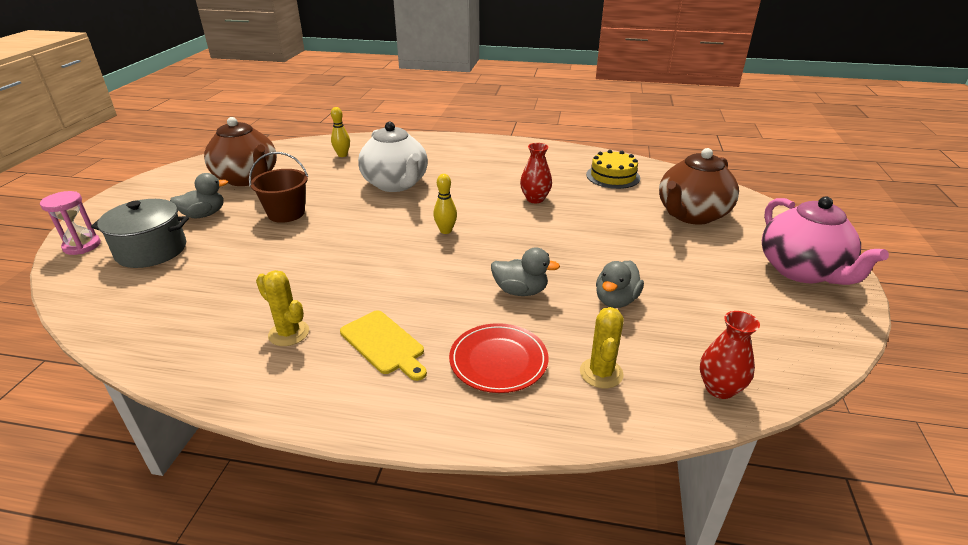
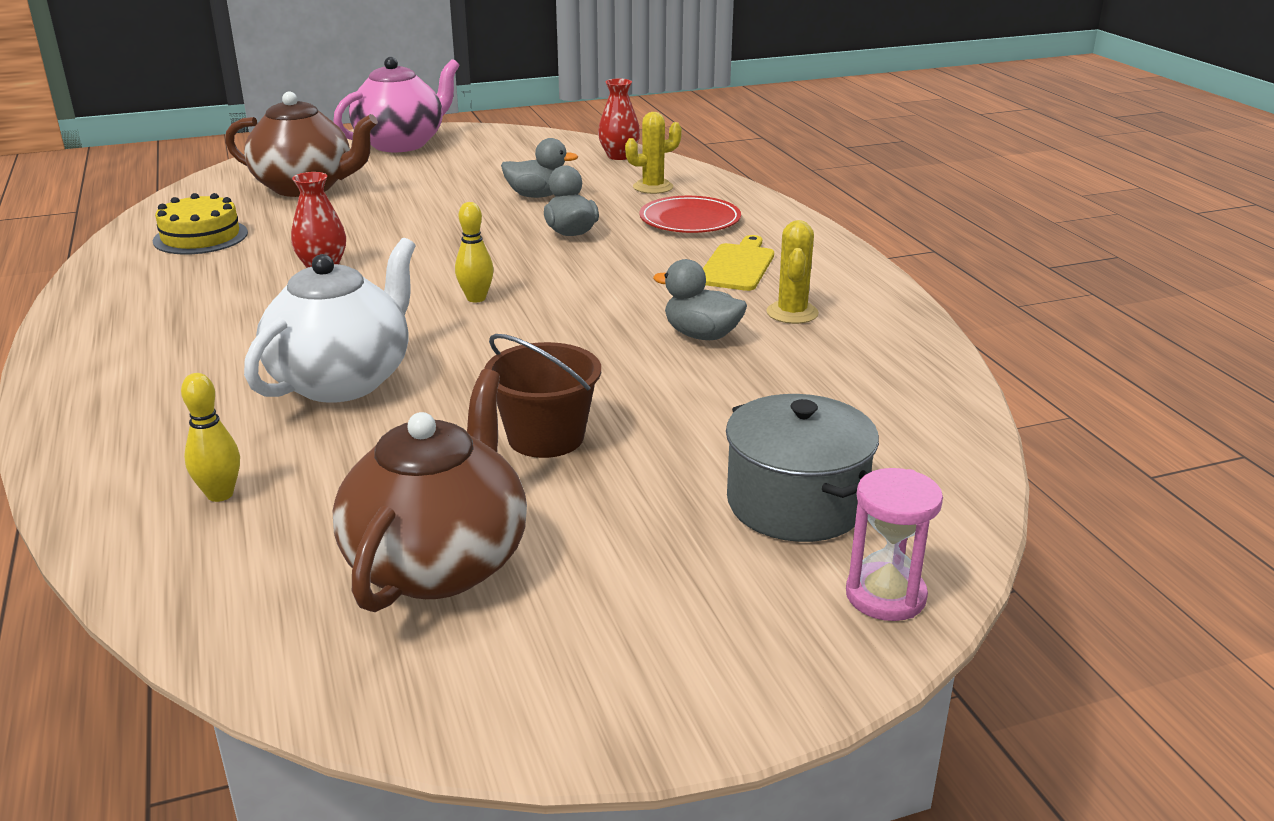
camera: 120 degrees left, 5 degrees down
grey duck [170,173,228,218] -> grey duck moved to [653,259,747,340]

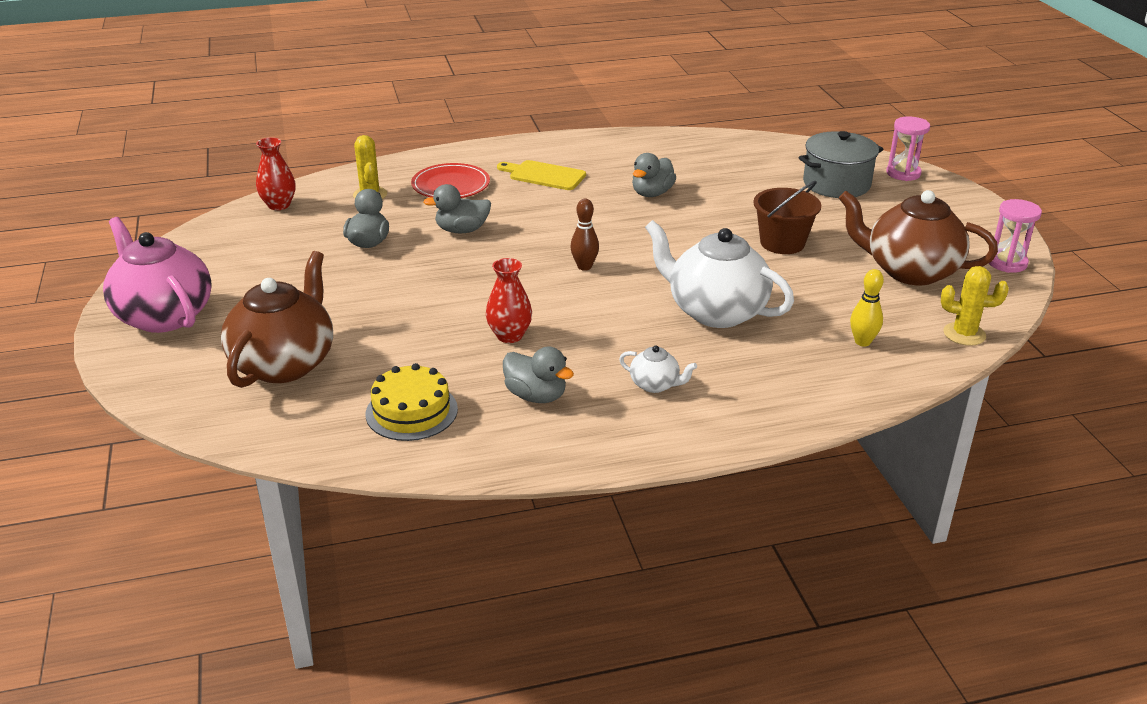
camera: 85 degrees left, 5 degrees up
yellow bowling pin [455,202,494,303] -> brown bowling pin [571,199,599,271]
yellow cactus [766,220,819,324] -> yellow cactus moved to [941,266,1009,346]
none -> grey duck [503,346,574,403]
none -> white teapot [619,346,697,393]
none -> pink hourglass [989,199,1042,273]

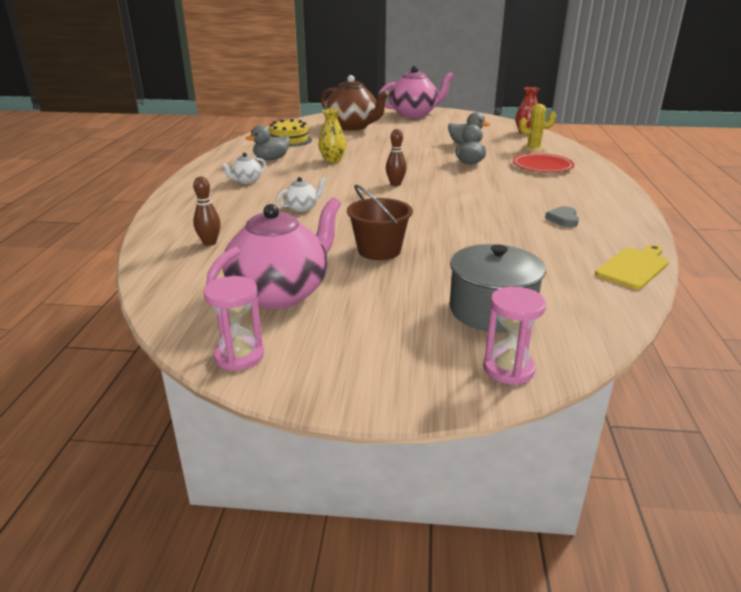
camera: 110 degrees right, 5 degrees down
red vase [486,258,532,343] -> yellow vase [318,109,346,163]
yellow cutting board [497,160,586,190] -> yellow cutting board moved to [595,245,669,289]
grey duck [632,153,676,197] -> none
white teapot [645,220,794,328] -> white teapot [276,177,327,212], size x0.45
brown teapot [839,190,998,285] -> pink teapot [206,197,341,309]
yellow bowling pin [850,269,884,346] -> brown bowling pin [193,176,221,246]
yellow cactus [941,266,1009,346] -> none
none -> grey heart [545,206,579,227]

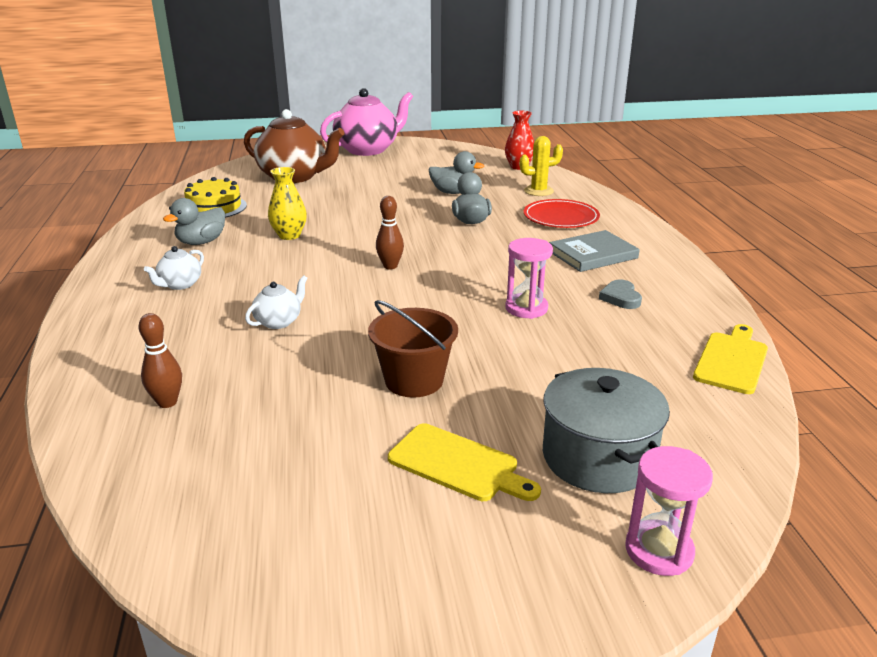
camera: 15 degrees left, 0 degrees up
pink hourglass [204,276,264,371] -> pink hourglass moved to [505,238,553,319]
pink teapot [206,197,341,309] -> none
none -> yellow cutting board [388,423,541,501]
none -> grey book [549,230,640,272]

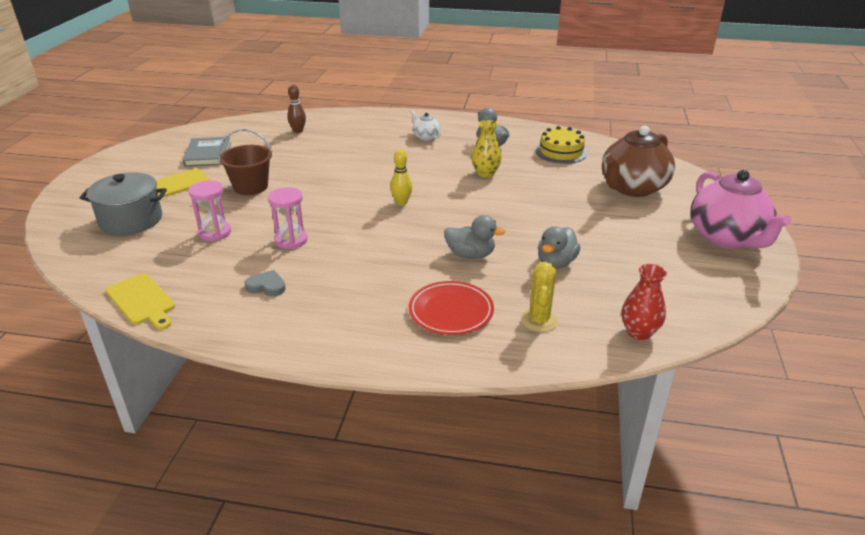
camera: 110 degrees right, 5 degrees up
white teapot [245,275,308,329] -> none
brown bowling pin [376,196,404,269] -> yellow bowling pin [390,149,412,205]
grey book [549,230,640,272] -> grey book moved to [183,137,231,167]
pink hourglass [625,446,713,576] -> pink hourglass moved to [188,180,231,241]

